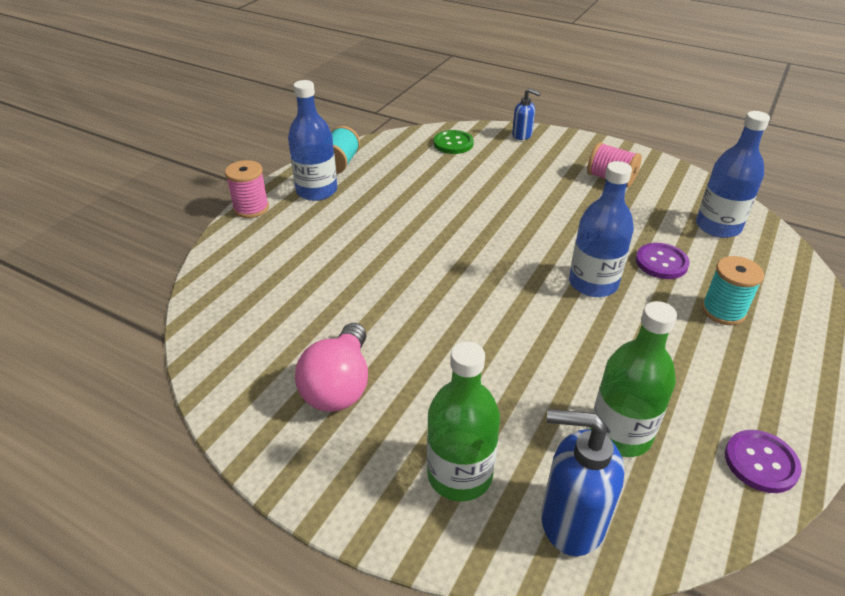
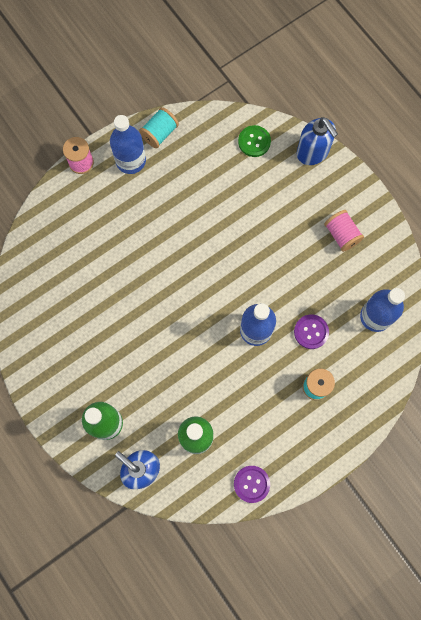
camera: 25 degrees right, 35 degrees up
pink light bulb [295,323,368,412] -> none
blue soap dispenser [512,88,541,140] -> blue soap dispenser [297,117,338,165], size x1.77

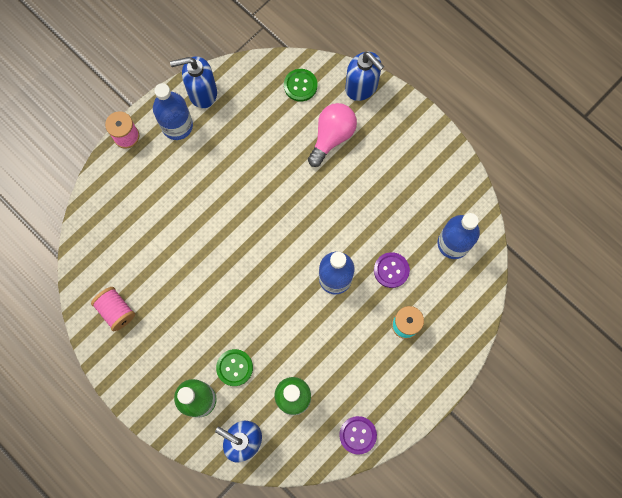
camera: 10 degrees left, 0 degrees up
turquoise spool [139,107,179,148] -> blue soap dispenser [170,56,217,108]
pink spool [324,210,364,252] -> pink spool moved to [91,287,135,331]
none -> green button [216,349,253,386]
none -> pink light bulb [308,103,357,167]

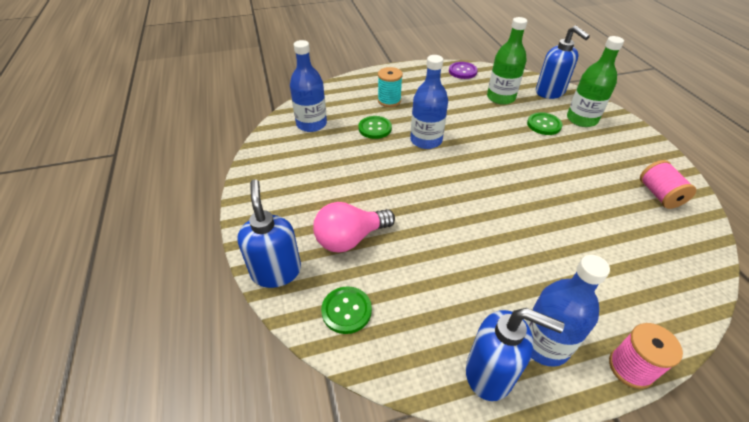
camera: 150 degrees left, 30 degrees down
purple button [374,252,410,288] -> green button [358,116,392,139]

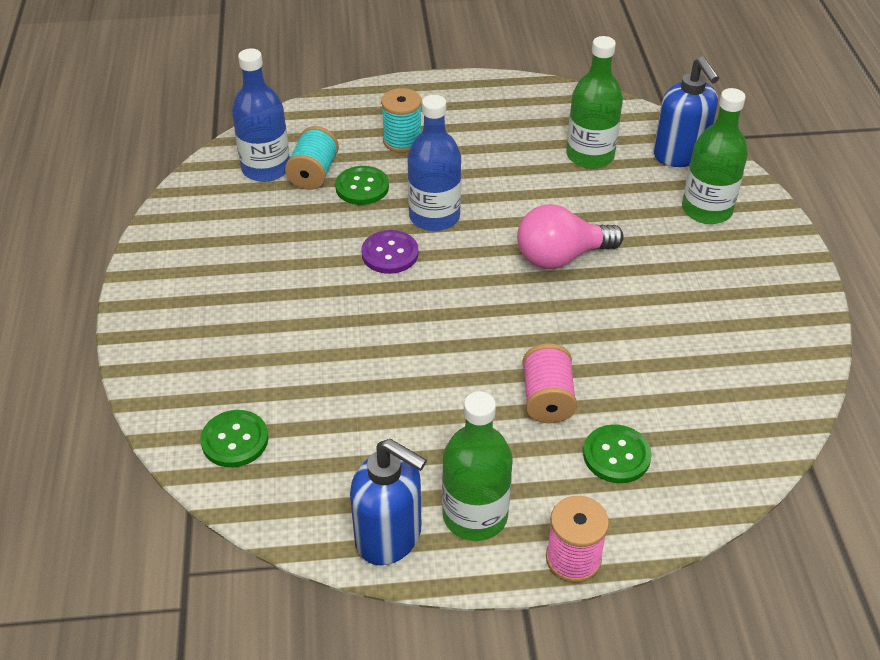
camera: 10 degrees right, 0 degrees up
blue soap dispenser [237,179,301,288] -> none
pink light bulb [313,202,395,253] -> pink light bulb moved to [517,204,624,269]
purple button [449,62,478,79] -> purple button moved to [361,230,418,274]
blue bottle [526,255,610,367] -> green bottle [442,391,512,541]
green button [527,112,562,135] -> green button moved to [583,424,652,483]
pink spool [640,160,696,209] -> pink spool moved to [522,343,577,423]
none -> turquoise spool [285,126,339,190]

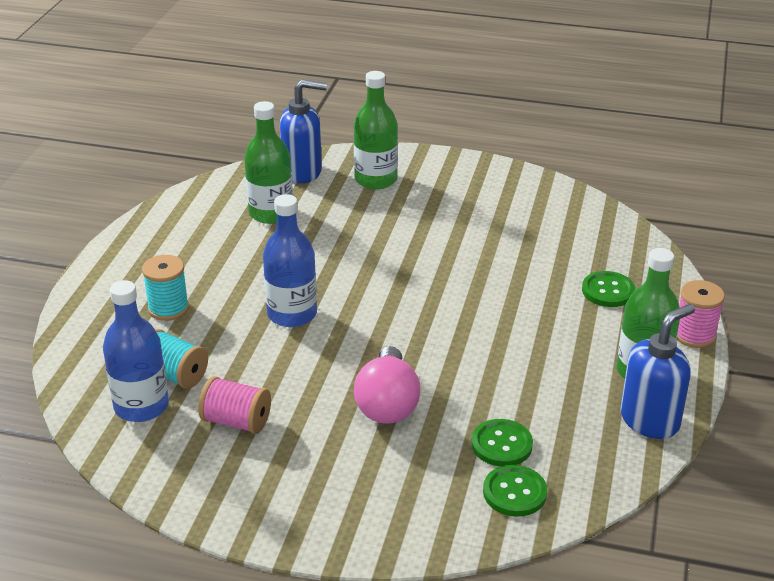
camera: 70 degrees left, 10 degrees down
green button [335,166,389,205] -> green button moved to [471,419,533,466]
purple button [361,230,418,274] -> none
pink light bulb [517,204,624,269] -> pink light bulb moved to [354,346,421,424]
pink spool [522,343,577,423] -> pink spool moved to [198,376,271,434]

